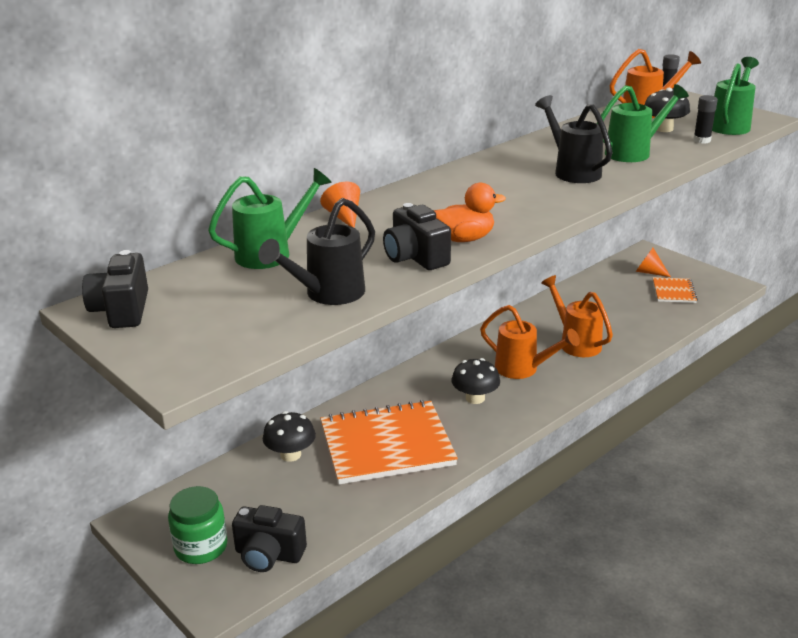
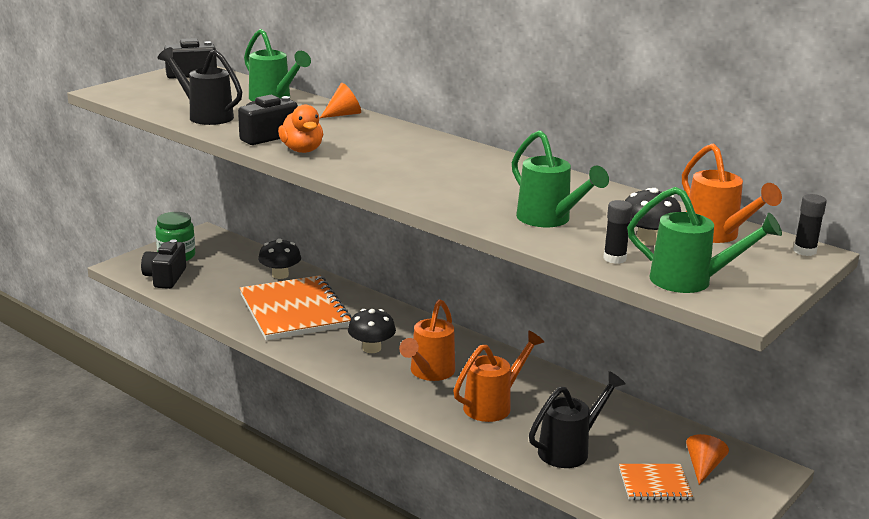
camera: 80 degrees right, 5 degrees down
black watering can [535,95,612,183] -> black watering can moved to [529,371,626,468]

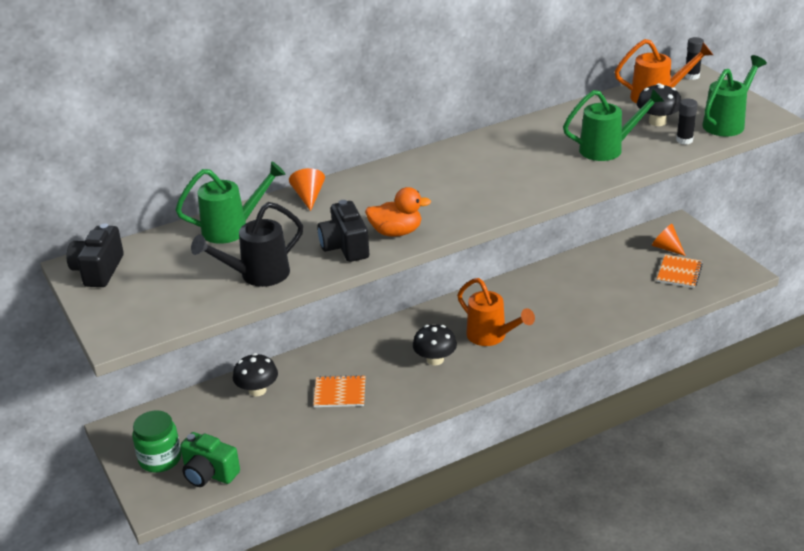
camera: 65 degrees left, 10 degrees up
black camera [141,239,186,289] -> green camera [180,432,240,487]
orange notebook [240,275,352,341] -> orange notebook [313,375,366,407], size x0.49
orange watering can [453,331,544,422] -> none
black watering can [529,371,626,468] -> none

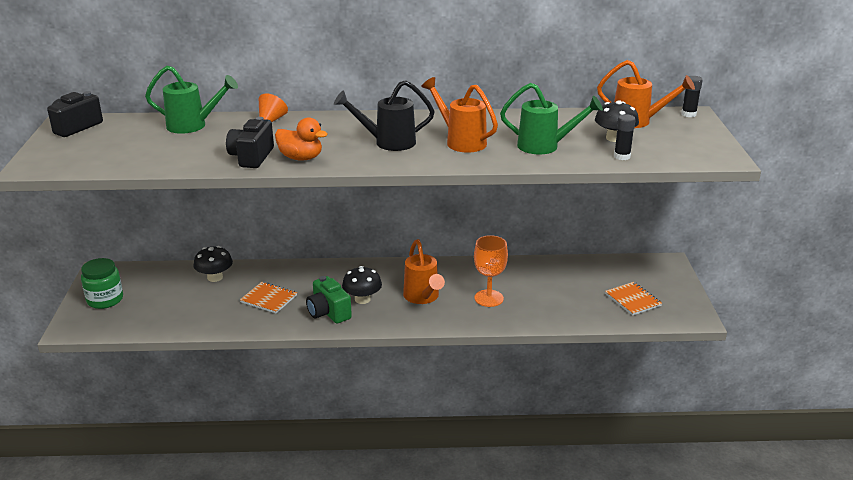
camera: 25 degrees right, 5 degrees down
green camera [180,432,240,487] -> green camera moved to [306,276,352,324]
black watering can [191,202,303,287] -> black watering can moved to [334,80,435,151]
orange cone [652,224,686,256] -> none
orange notebook [657,255,703,288] -> orange notebook turned 75 degrees counterclockwise [605,282,662,316]
green watering can [702,55,767,137] -> none
none -> orange watering can [421,77,498,152]
none -> orange goblet [474,235,508,307]

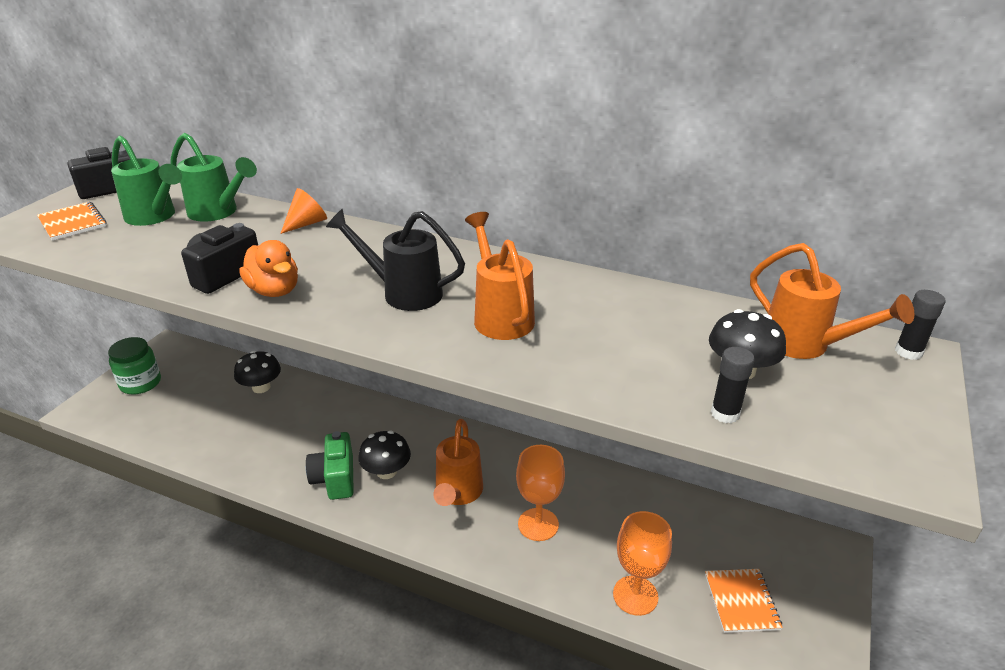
camera: 25 degrees right, 5 degrees up
orange notebook [240,282,297,313] -> orange notebook moved to [37,202,106,241]
green watering can [500,83,603,155] -> green watering can moved to [111,136,182,226]
none -> orange goblet [613,511,672,616]

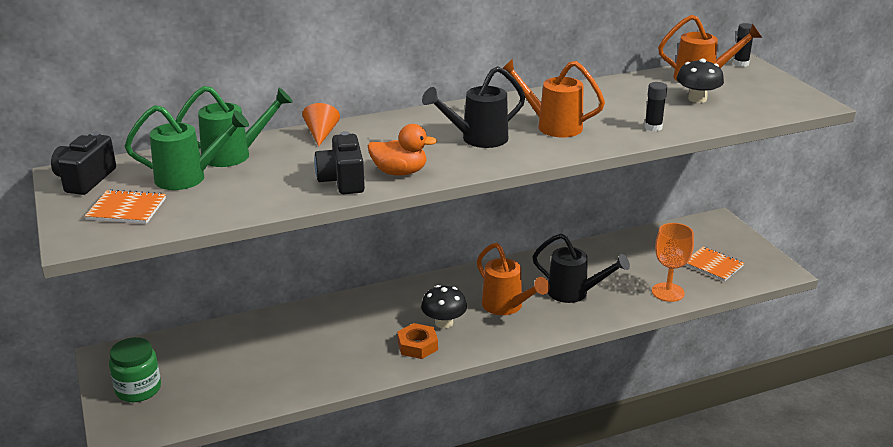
camera: 45 degrees left, 5 degrees down
black mushroom [234,351,281,393] -> none
green camera [306,431,354,500] -> orange nut [397,323,438,359]
orange goblet [516,445,565,541] -> black watering can [532,234,630,303]
black glue stick [711,347,755,423] -> black glue stick moved to [644,82,667,131]

